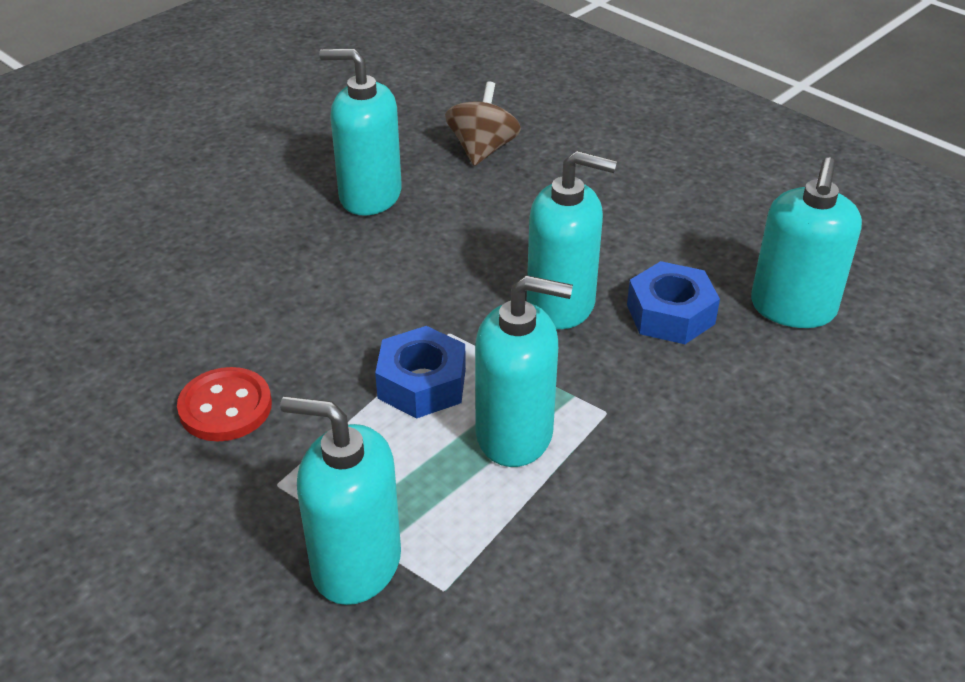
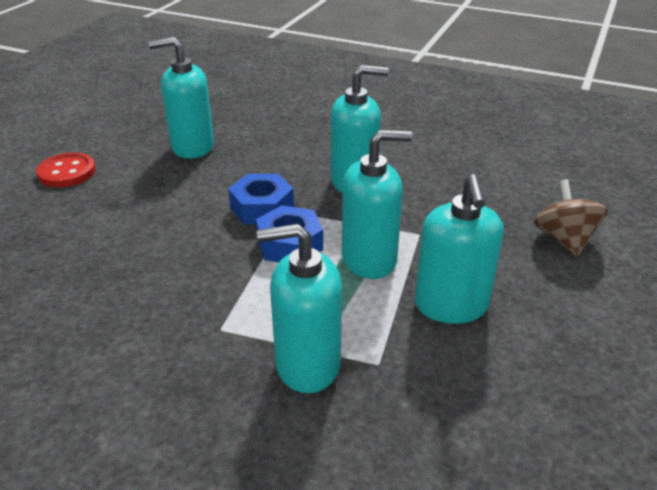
camera: 20 degrees left, 5 degrees down
red button [177,367,272,441] -> red button moved to [36,153,96,187]
brown spinning top [445,81,521,166] -> brown spinning top moved to [534,179,608,257]
blue nut [627,261,720,344] -> blue nut moved to [228,174,294,224]
turquoise soap dispenser [751,158,862,328] -> turquoise soap dispenser moved to [415,174,504,324]

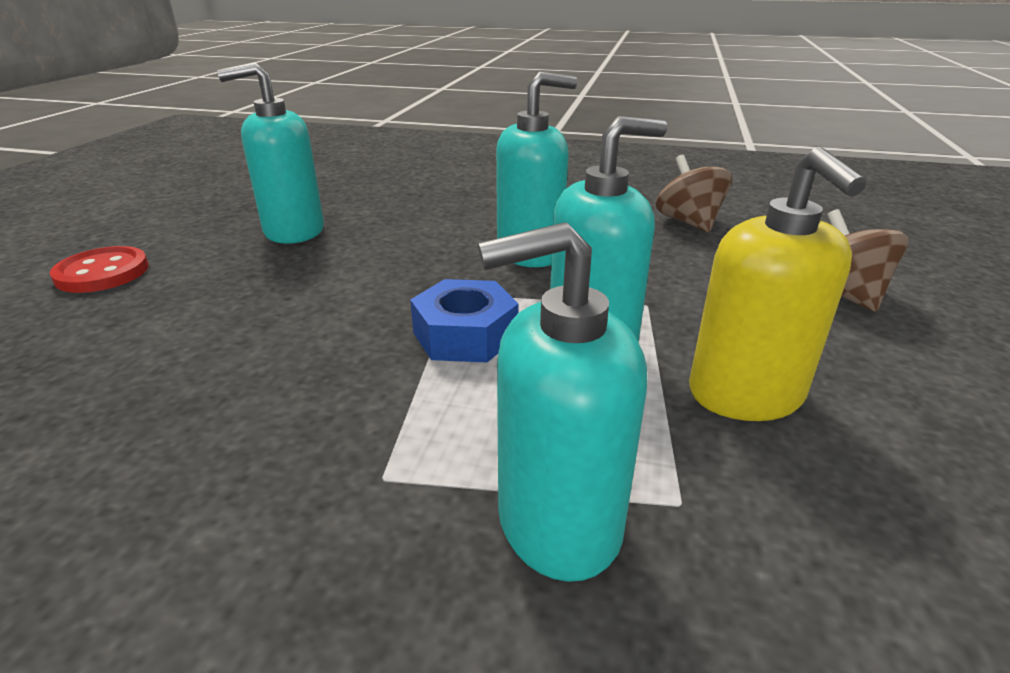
camera: 10 degrees left, 5 degrees down
blue nut [228,174,294,224] -> none
turquoise soap dispenser [415,174,504,324] -> yellow soap dispenser [689,147,867,421]
none -> brown spinning top [656,155,732,232]

